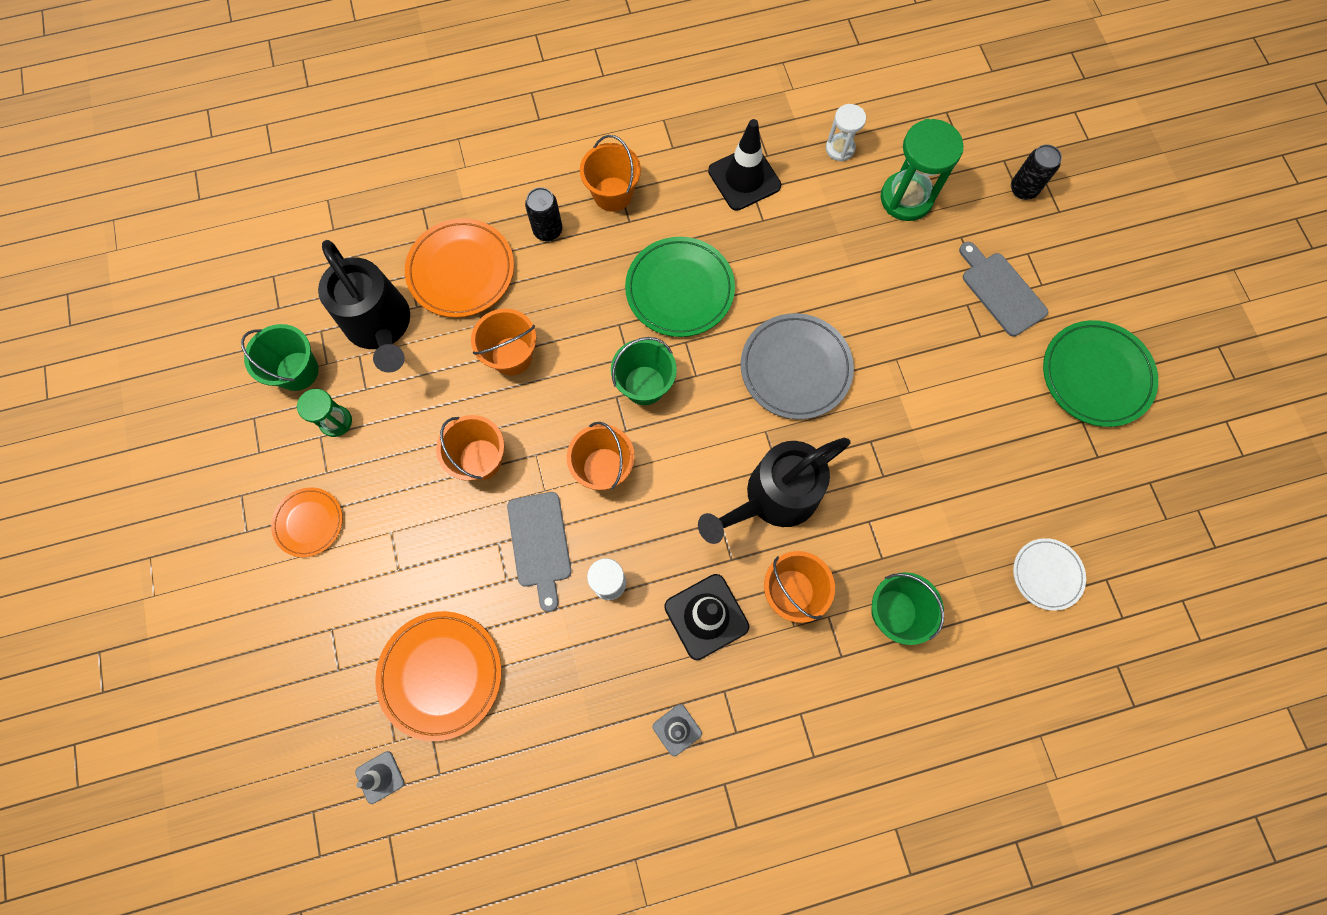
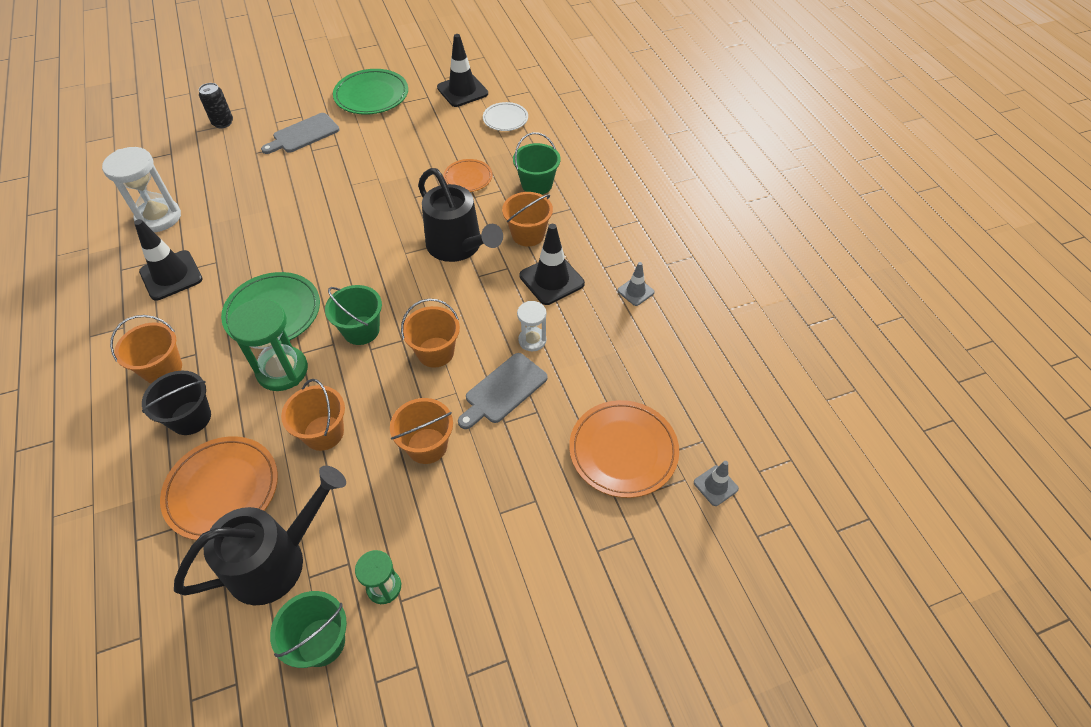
camera: 95 degrees left, 20 degrees down
orange plate [271,487,343,557] -> orange plate moved to [443,159,493,192]
grey cutting board [507,492,571,612] -> grey cutting board turned 150 degrees clockwise [458,353,548,429]
black can [525,187,562,241] -> black bucket [142,371,211,435]
grey plate [741,313,854,419] -> none
white hourglass [826,104,866,162] -> white hourglass [102,147,181,232], size x1.76
green hourglass [881,119,963,221] -> green hourglass moved to [228,298,308,391]
none -> black traffic cone [437,34,488,107]

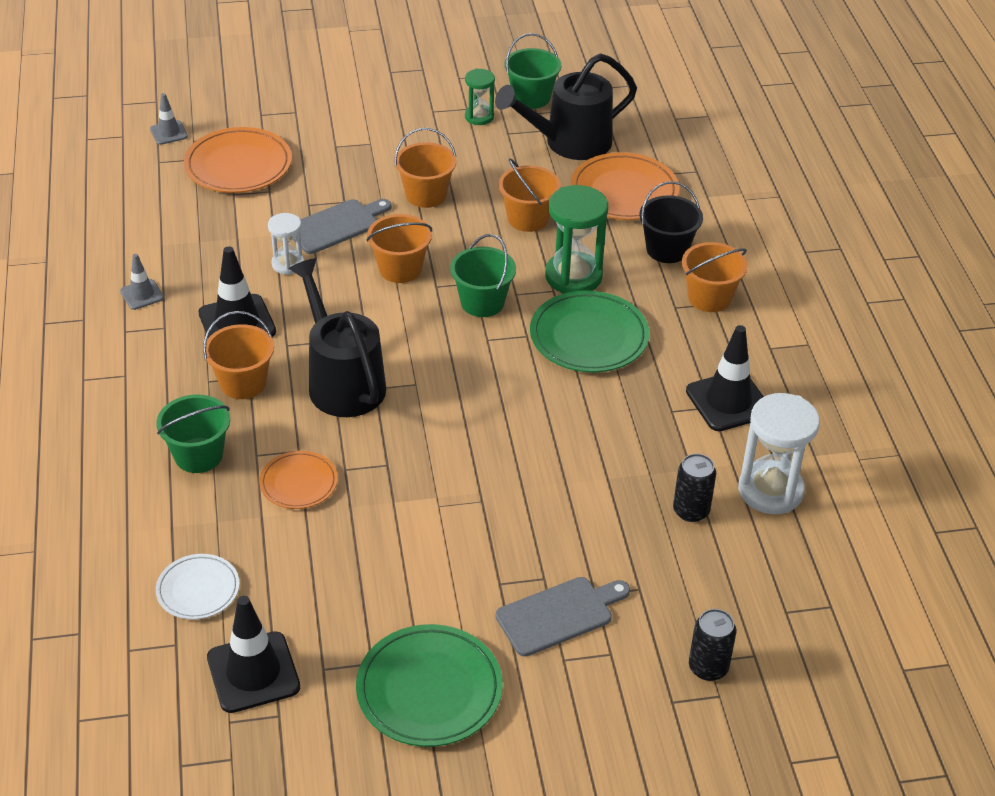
camera: 170 degrees left, 10 degrees down
none -> black can [673,454,716,522]

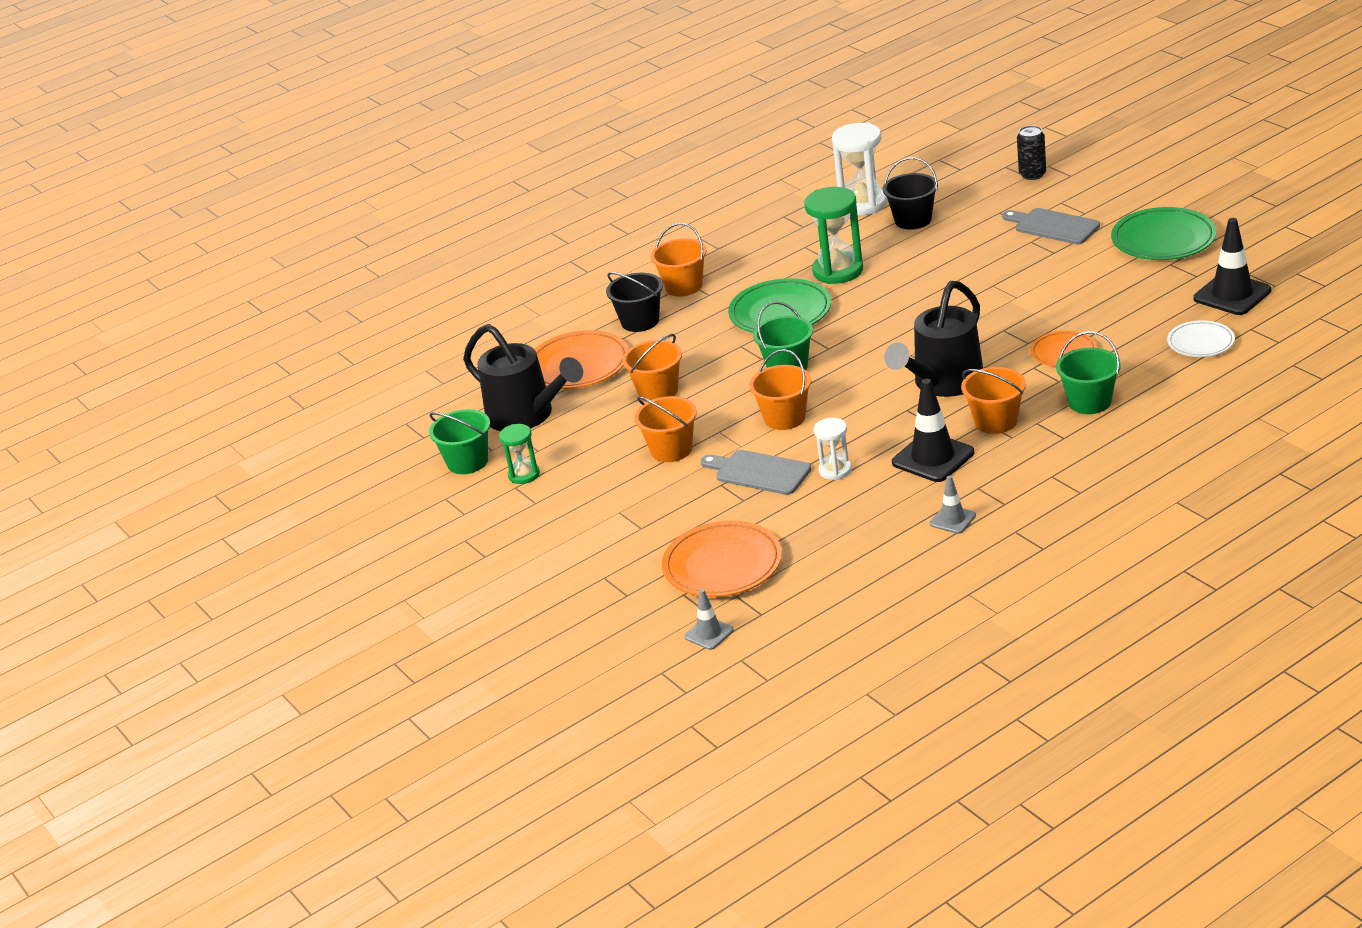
camera: 110 degrees left, 10 degrees down
green hourglass [545,185,608,294] -> green hourglass moved to [804,187,863,284]
black can [673,454,716,522] -> black bucket [883,157,938,230]
black traffic cone [686,325,764,431] -> none

